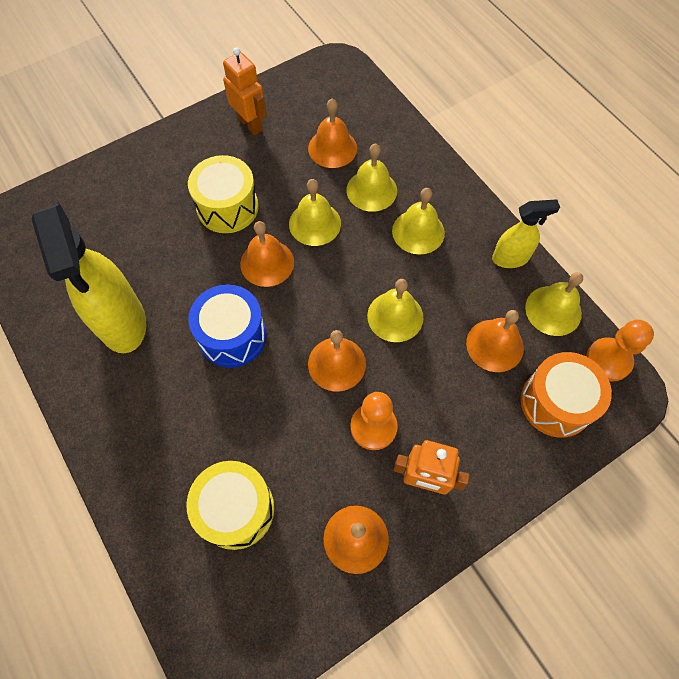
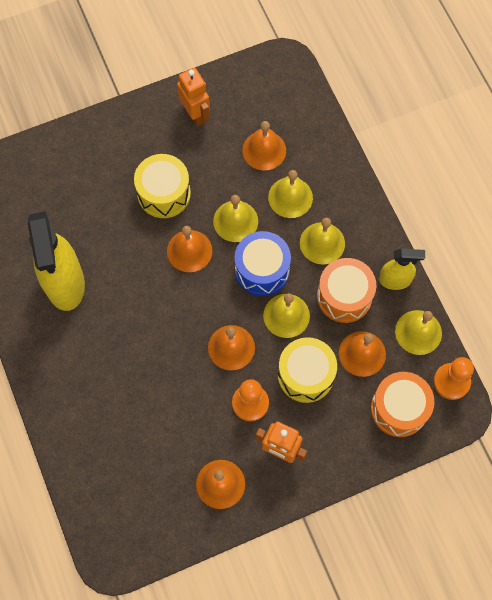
camera: 10 degrees right, 5 degrees up
yellow drum [187,461,275,550] -> yellow drum moved to [278,337,337,403]
blue drum [188,284,266,368] -> blue drum moved to [235,231,291,296]
none -> orange drum [317,258,376,323]

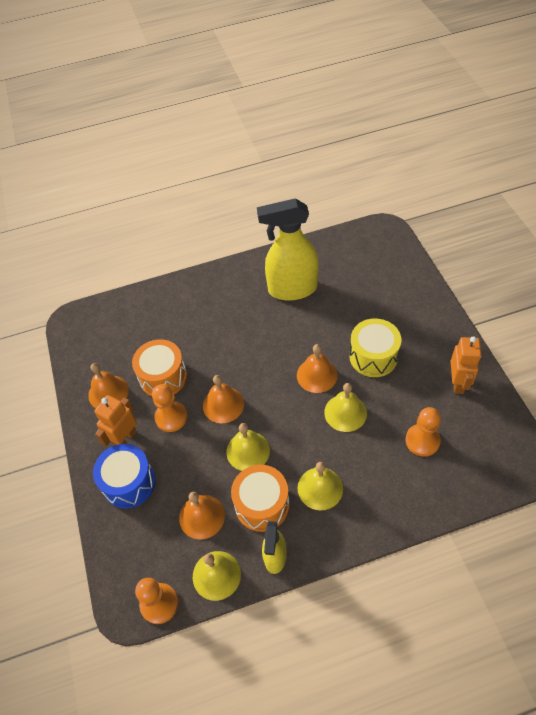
camera: 100 degrees right, 15 degrees down
orange robot [177,67,210,127] -> orange robot turned 60 degrees counterclockwise [451,336,482,394]
blue drum [235,231,291,296] -> blue drum moved to [93,444,156,509]
orange bell [242,121,286,170] -> orange pawn [405,407,441,457]
yellow bell [268,170,313,218] -> none
yellow drum [278,337,337,403] -> none
orange drum [371,372,435,437] -> orange drum moved to [132,339,187,396]

